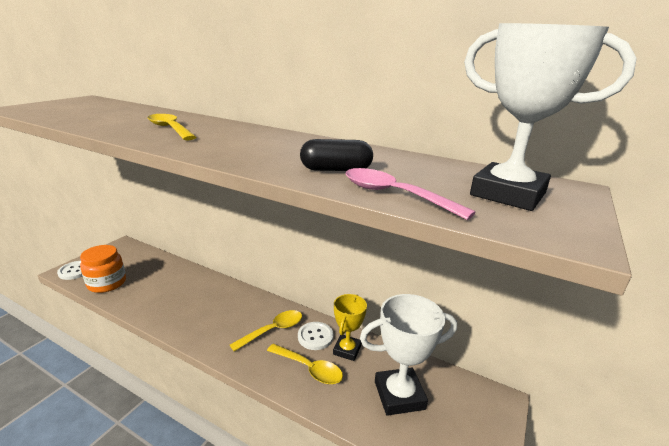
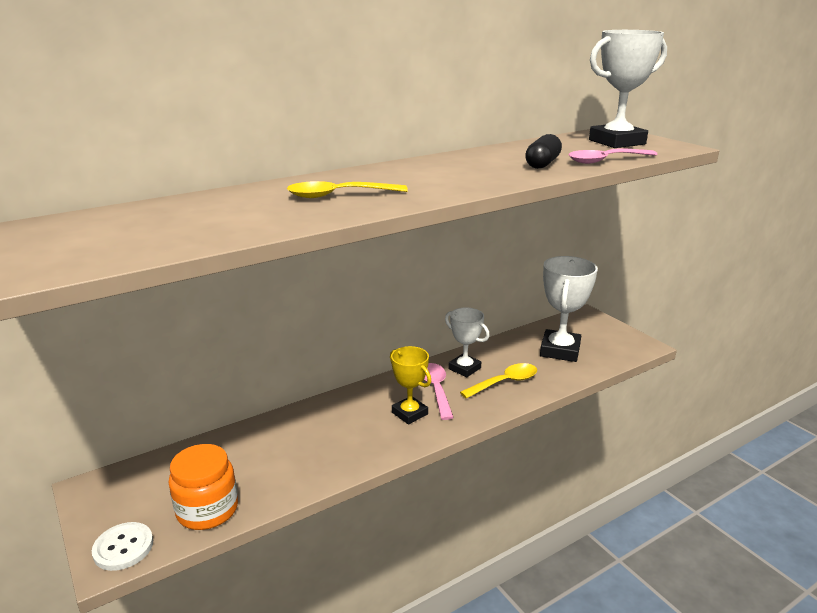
camera: 60 degrees left, 0 degrees up
yellow spoon [230,310,302,351] -> pink spoon [424,363,454,420]
white button [298,322,334,350] -> white trophy [445,308,490,377]
yellow trophy [333,294,367,361] -> yellow trophy moved to [390,346,431,424]

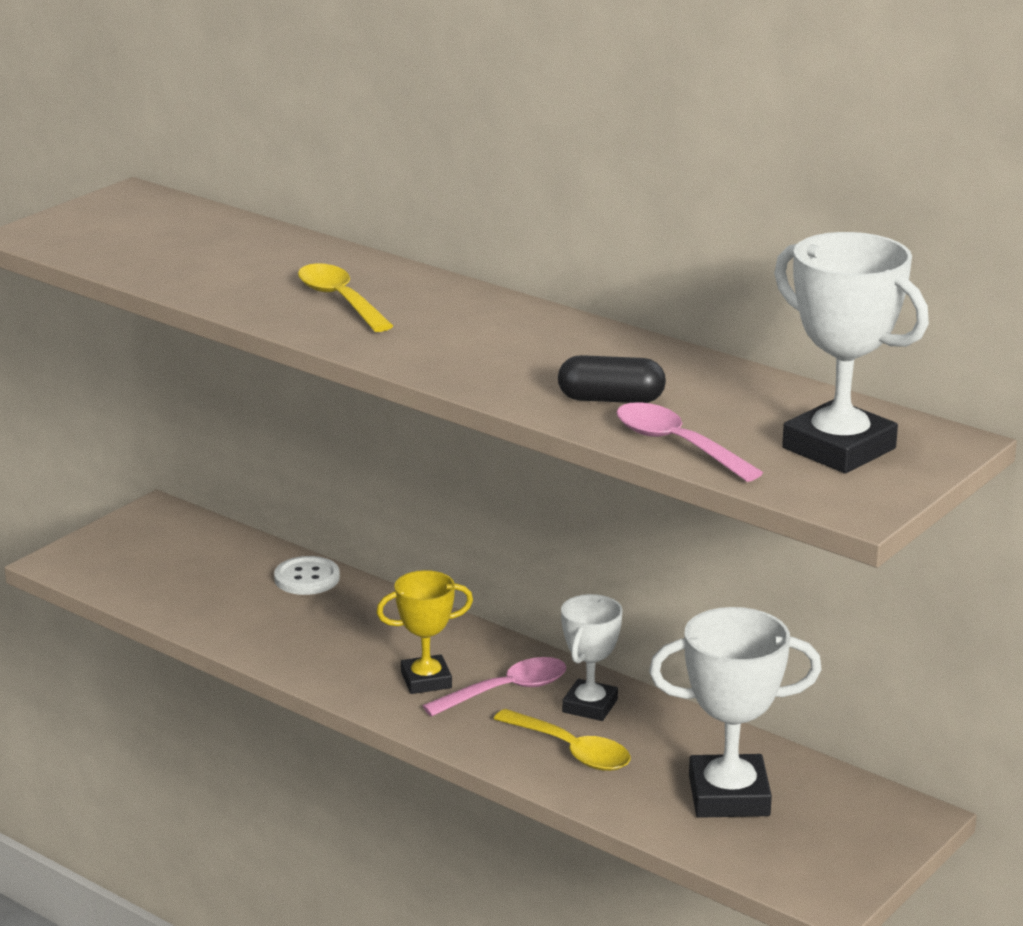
camera: 70 degrees right, 0 degrees up
white button [92,522,153,571] -> white button moved to [274,556,340,595]
orange jar [169,444,238,530] -> none
yellow trophy [390,346,431,424] -> yellow trophy turned 45 degrees clockwise [376,570,473,694]

